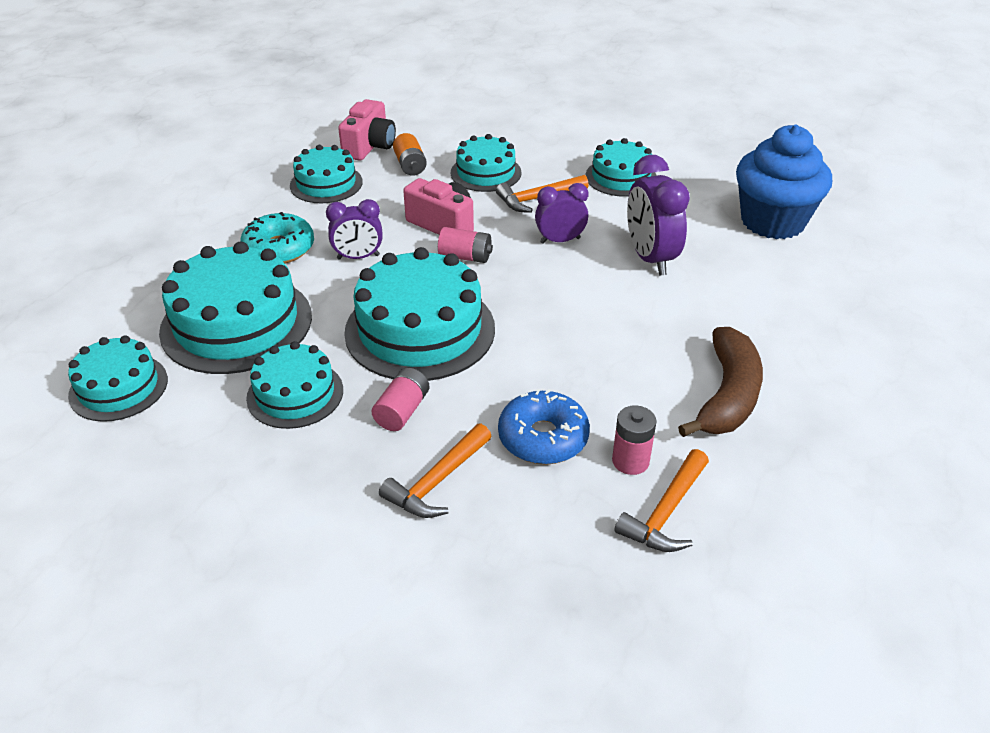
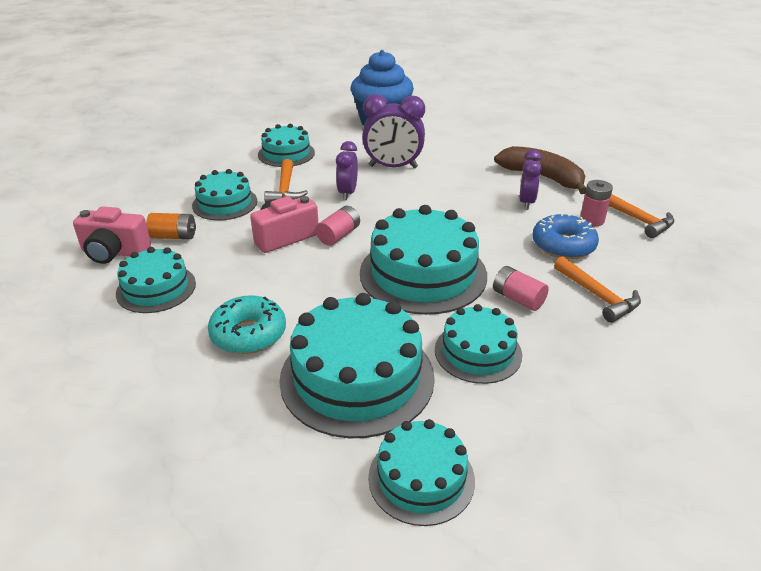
camera: 70 degrees left, 5 degrees down
purple clock [326,199,383,260] -> purple clock moved to [519,150,542,210]
pink camera [338,99,396,161] -> pink camera turned 150 degrees clockwise [73,206,151,264]

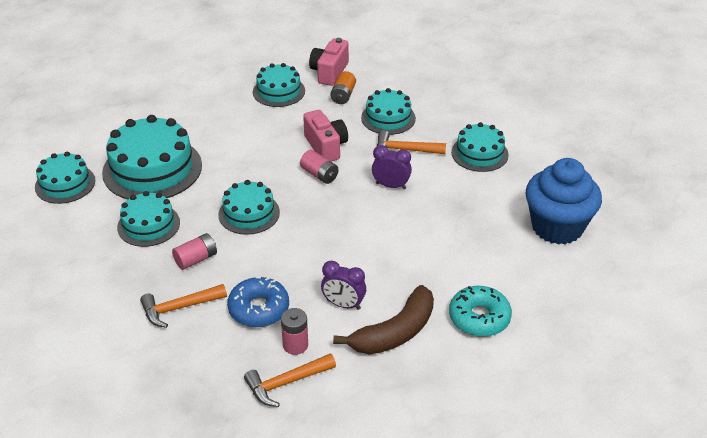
camera: 100 degrees right, 5 degrees up
turquoise donut [208,295,286,354] -> turquoise donut moved to [449,286,512,337]
turquoise cake [360,205,487,315] -> turquoise cake [219,180,280,235], size x0.59
purple clock [362,94,425,168] -> none

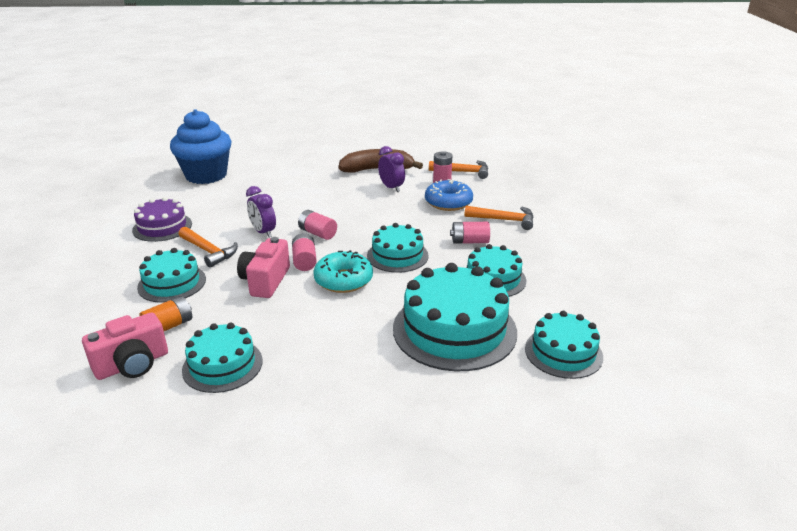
camera: 145 degrees left, 10 degrees down
turquoise donut [449,286,512,337] -> turquoise donut moved to [313,250,373,293]
turquoise cake [451,122,509,172] -> purple cake [132,197,192,242]
none -> pink battery [298,210,337,240]

